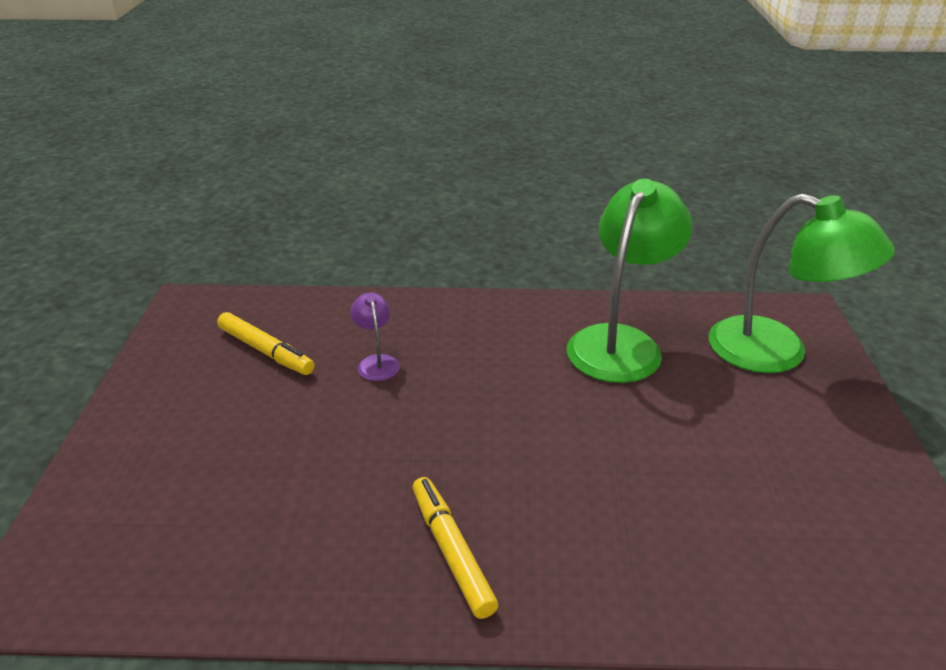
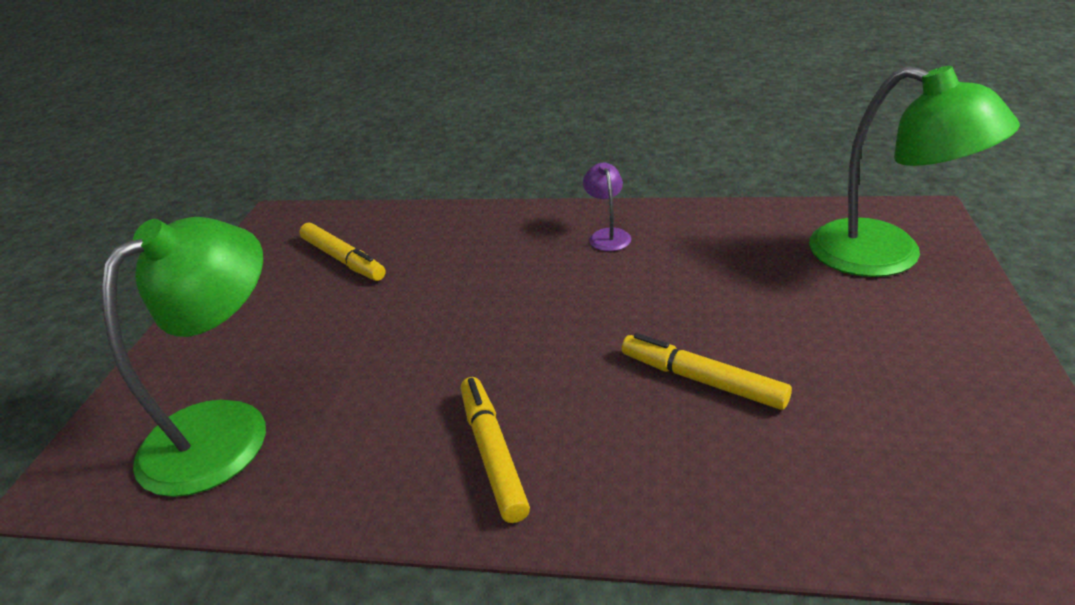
camera: 10 degrees right, 0 degrees up
purple lamp [350,292,400,381] -> purple lamp moved to [583,162,631,251]
green lamp [567,179,693,383] -> green lamp moved to [101,217,266,497]
none -> yellow marker [622,333,792,410]

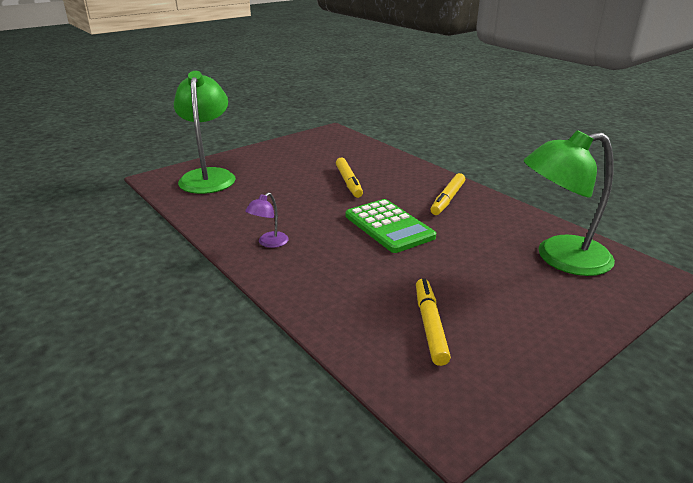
camera: 140 degrees left, 5 degrees down
none -> green calculator [346,199,436,253]

